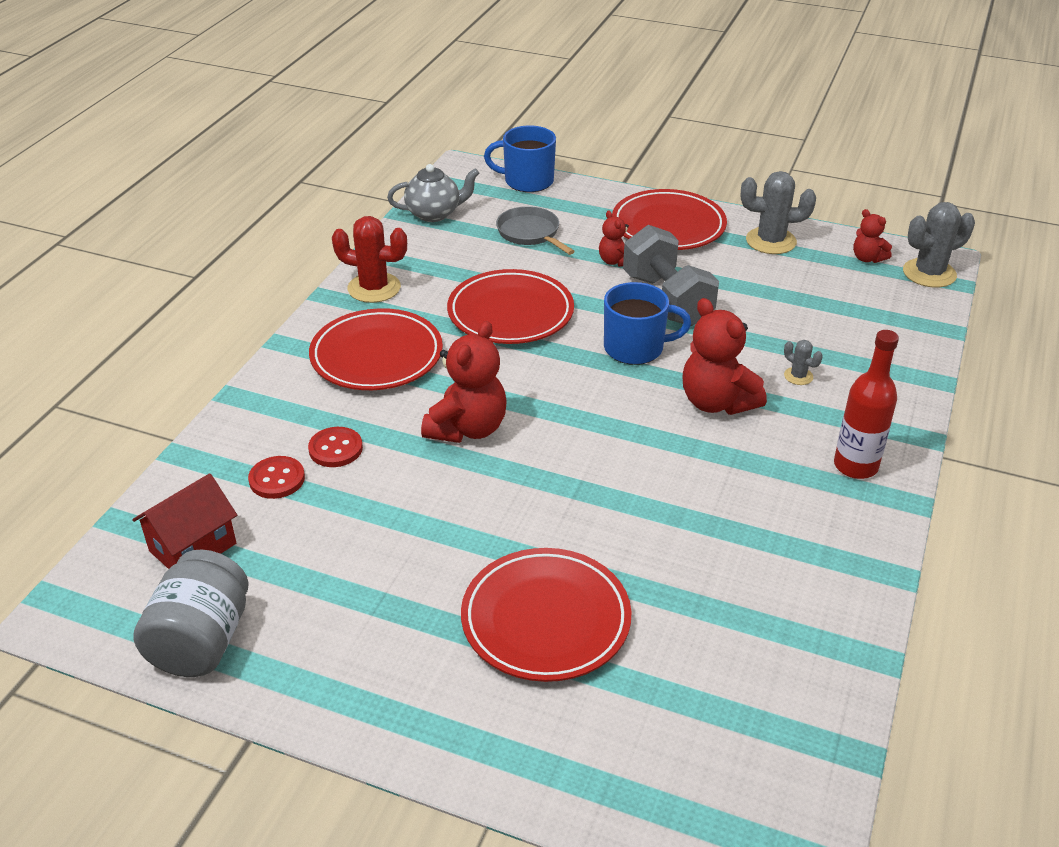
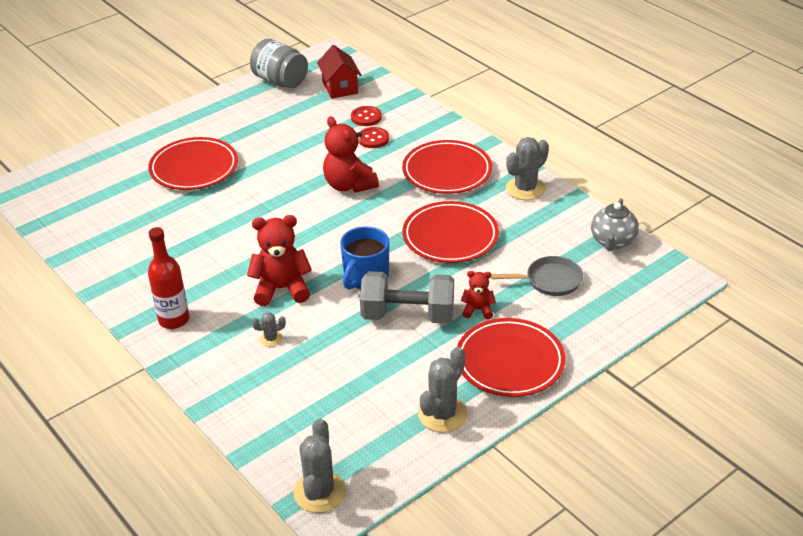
camera: 120 degrees right, 0 degrees up
red cactus [332,216,407,303] -> grey cactus [506,137,549,200]
blue mug [484,125,556,192] -> none
red teddy bear [853,209,892,263] -> none

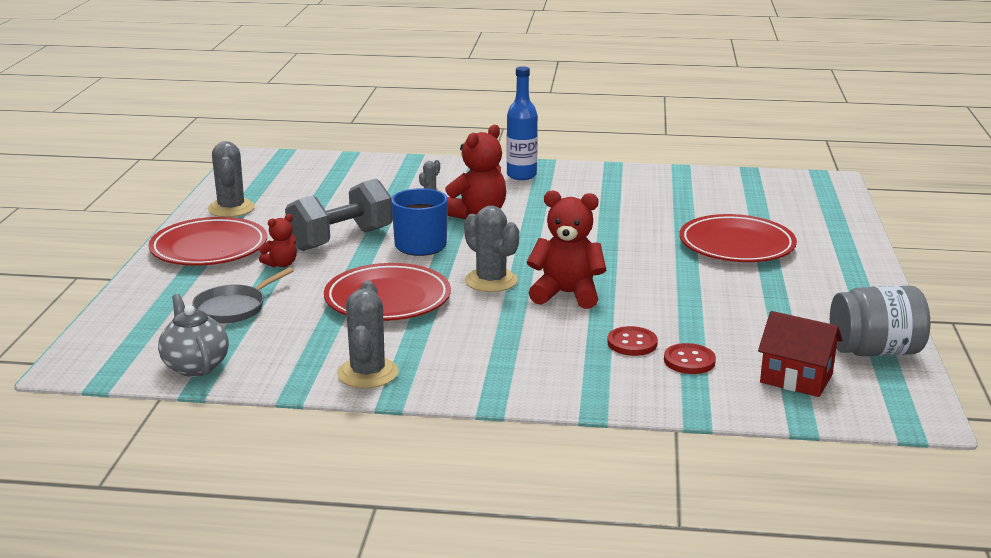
camera: 135 degrees right, 15 degrees down
red bottle [148,227,189,329] -> blue bottle [506,66,538,180]
grey cactus [293,418,346,513] -> grey cactus moved to [464,205,519,292]
red plate [402,140,492,194] -> none

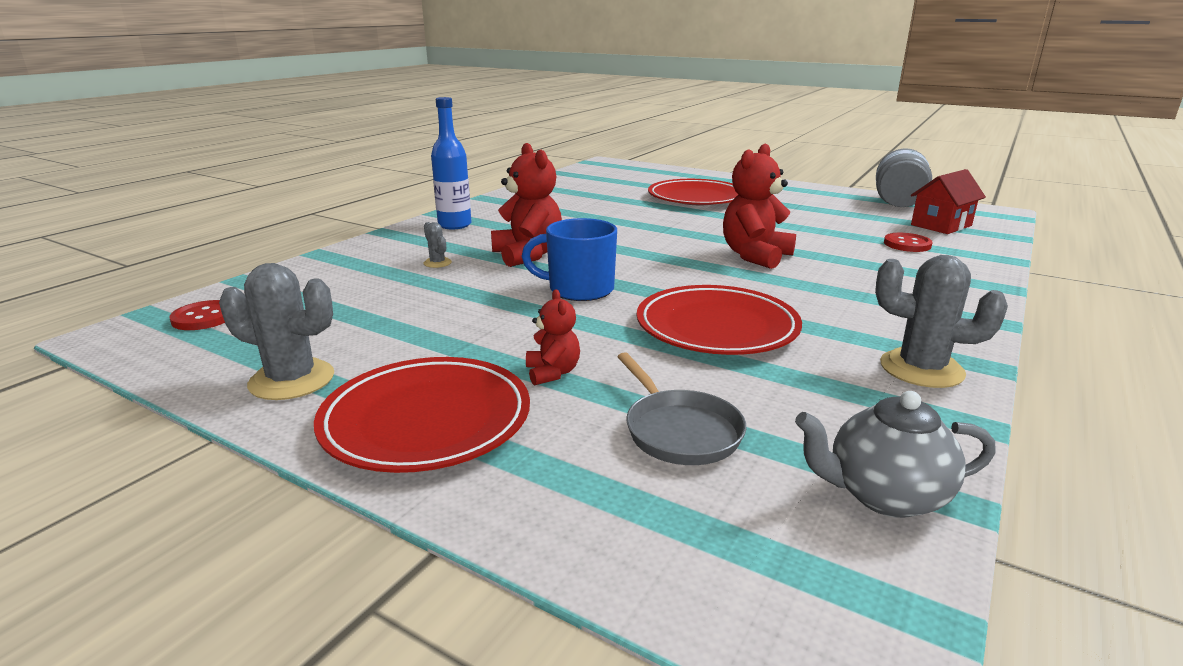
camera: 65 degrees left, 0 degrees up
grey dumbbell [285,179,393,251] -> none
grey cactus [464,205,519,292] -> none
red button [607,326,658,356] -> red button moved to [169,300,225,330]

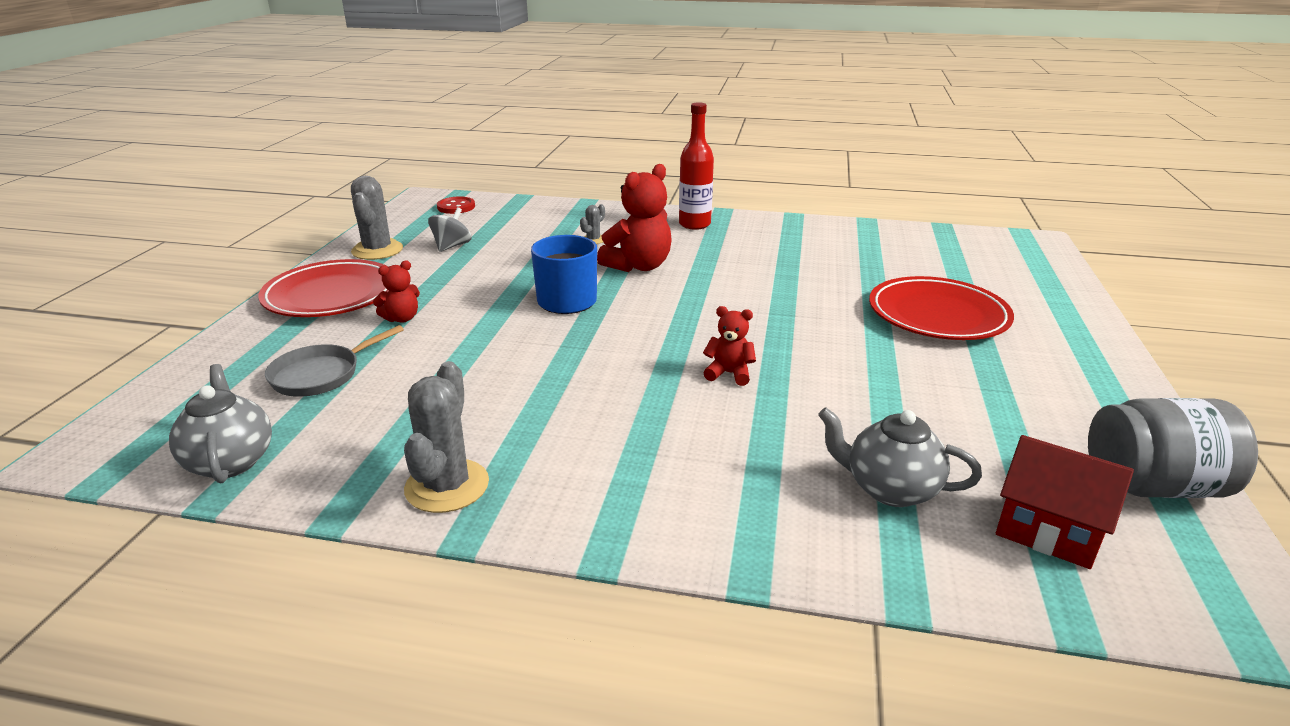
camera: 70 degrees right, 5 degrees up
blue bottle [431,97,471,229] -> red bottle [679,102,714,230]
red plate [637,285,802,355] -> none
red teddy bear [723,144,796,269] -> red teddy bear [703,306,756,386], size x0.54
red button [884,233,933,252] -> grey teapot [818,407,982,507]
none -> grey spinning top [428,207,472,252]

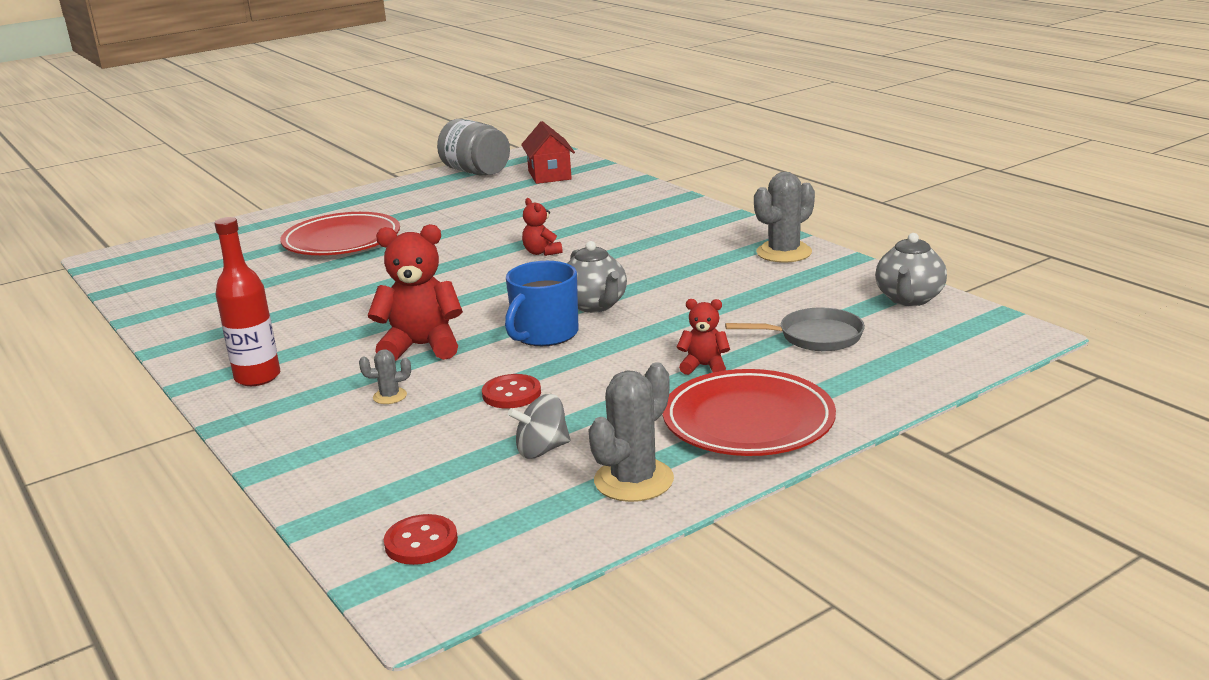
camera: 135 degrees left, 5 degrees down
grey teapot [818,407,982,507] -> grey teapot moved to [567,241,627,313]
none -> red button [482,374,541,408]

